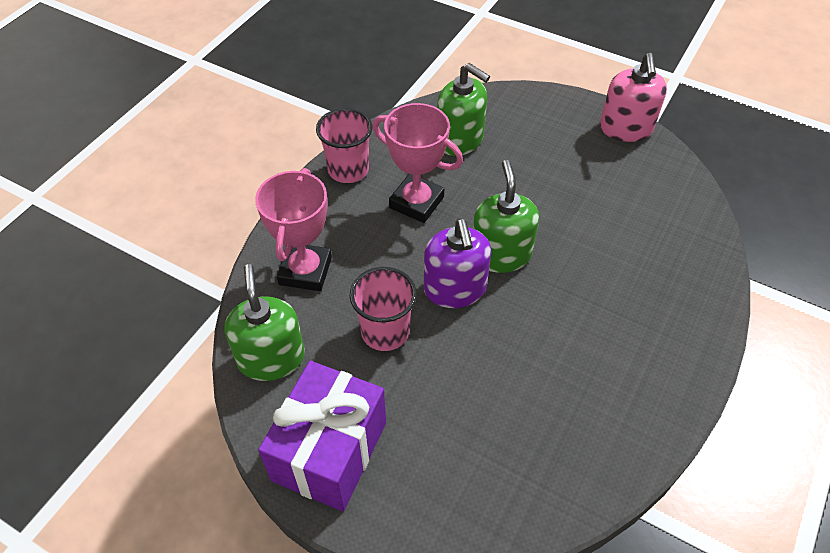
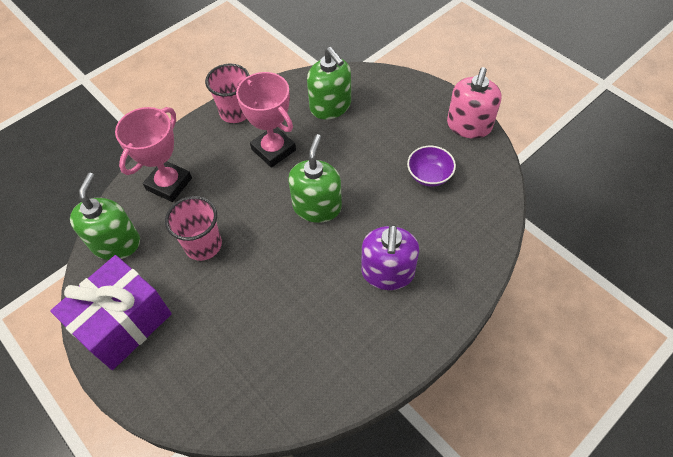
camera: 20 degrees right, 5 degrees up
purple soap dispenser [424,219,491,308] -> purple soap dispenser moved to [361,224,419,290]
none -> purple bowl [407,146,456,187]

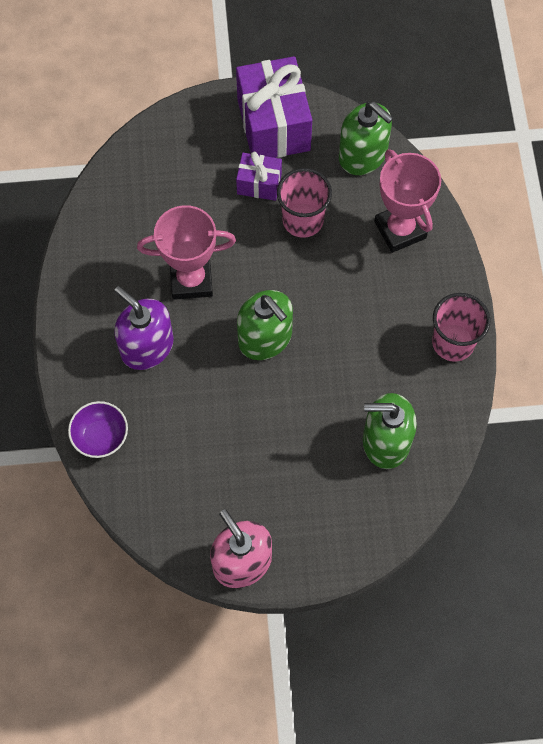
camera: 125 degrees right, 10 degrees up
pink trophy [236,72,296,168] -> pink trophy moved to [137,205,236,300]
purple bowl [407,146,456,187] -> purple bowl moved to [68,401,128,458]
none -> purple gift [236,152,282,201]

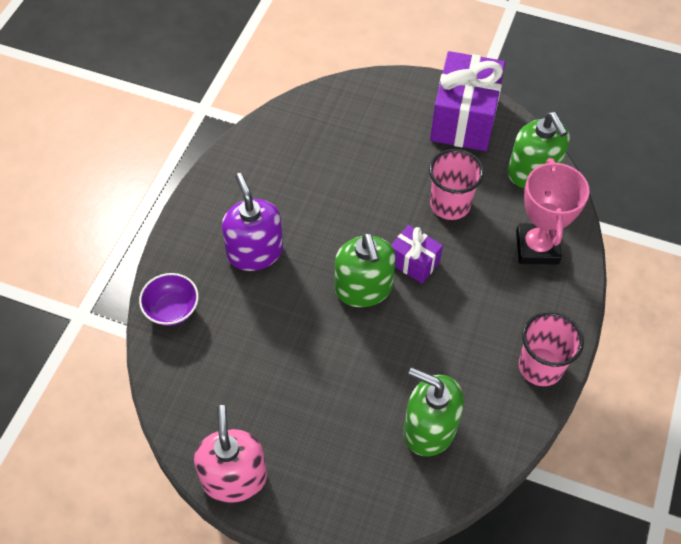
camera: 25 degrees right, 10 degrees down
pink trophy [137,205,236,300] -> none
purple gift [236,152,282,201] -> purple gift moved to [391,225,443,284]

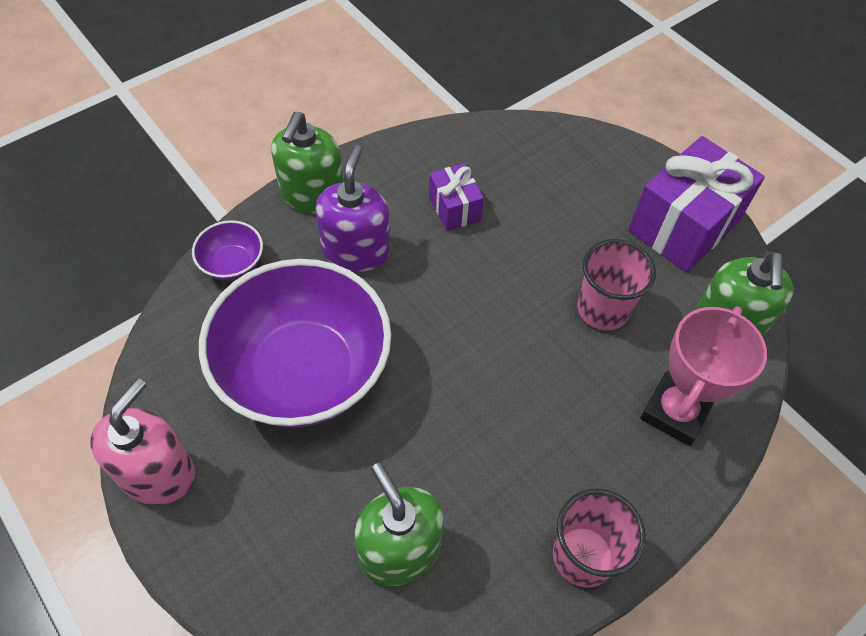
camera: 30 degrees right, 0 degrees up
green soap dispenser [335,233,396,307] -> green soap dispenser moved to [271,112,343,213]
purple gift [391,225,443,284] -> purple gift moved to [429,163,484,231]
none -> purple bowl [199,259,391,428]

